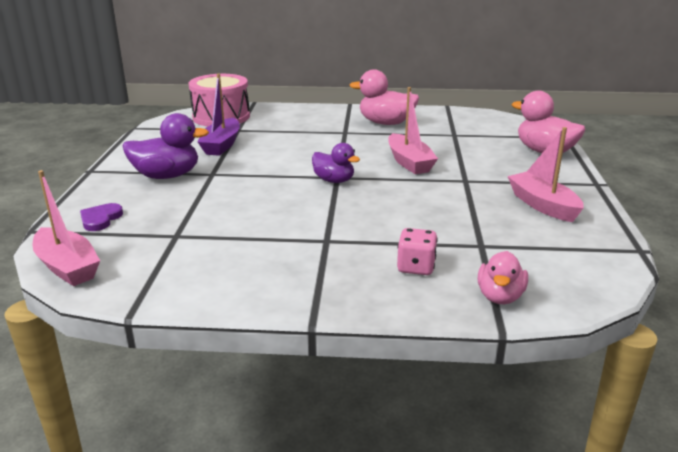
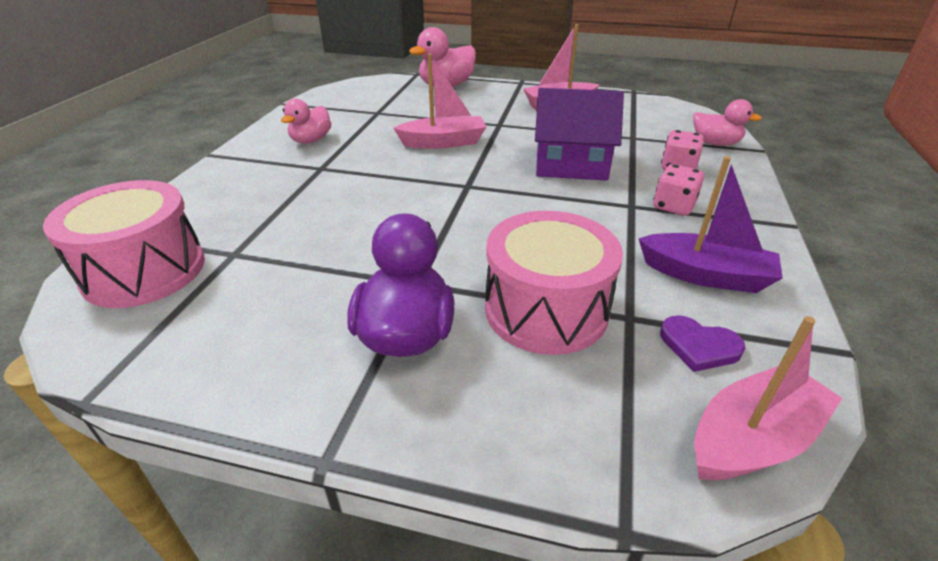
camera: 80 degrees left, 10 degrees up
purple heart [80,203,123,231] -> purple heart moved to [660,315,745,372]
purple boat [198,74,240,156] -> purple boat moved to [638,156,783,293]
purple duck [312,143,360,183] -> none
pink duck [350,69,419,125] -> pink duck [281,99,331,144], size x0.65
none -> pink drum [485,211,623,355]
none -> purple house [535,88,624,180]
none -> pink dice [653,164,704,216]

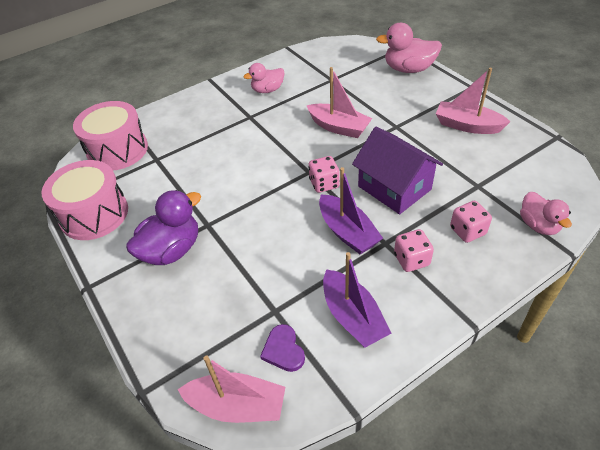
camera: 45 degrees right, 10 degrees up
pink drum [485,211,623,355] -> pink drum moved to [41,160,128,240]
none -> pink dice [308,156,340,193]
none -> purple boat [319,167,383,254]

